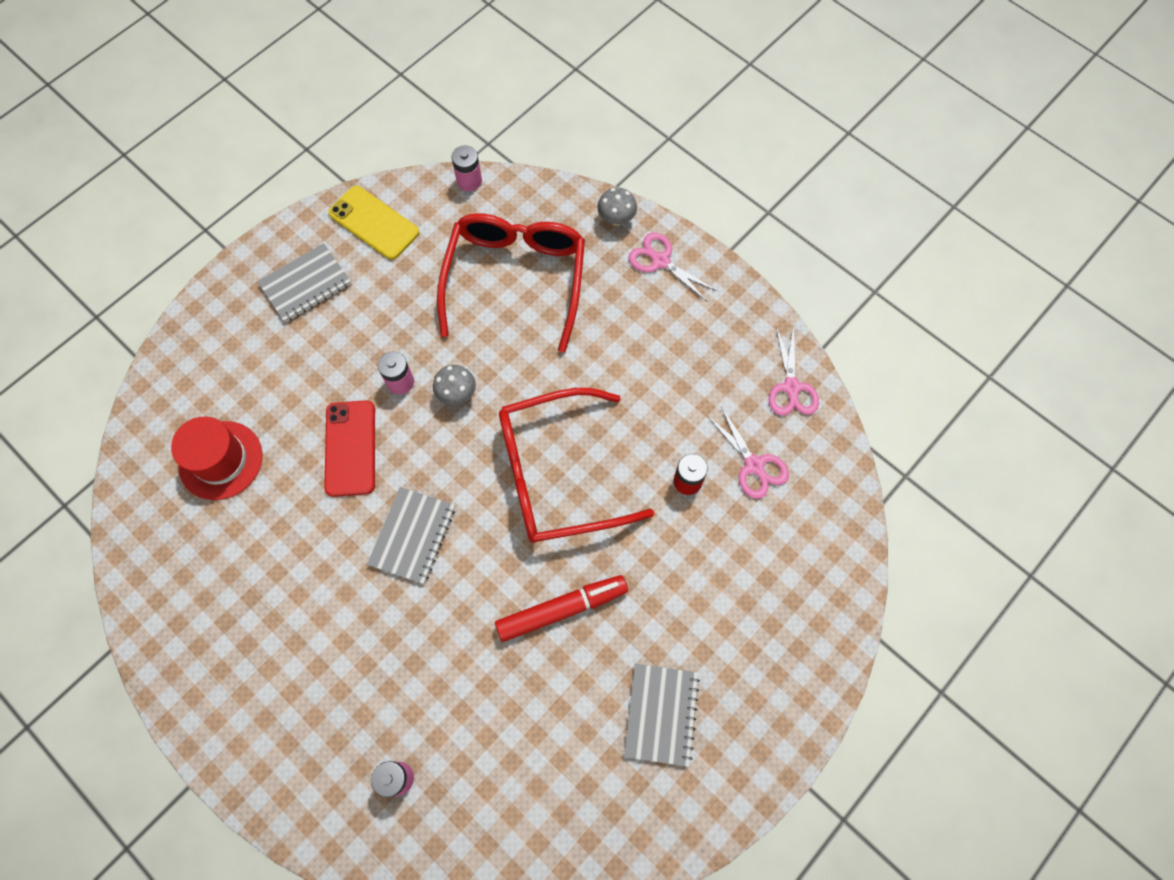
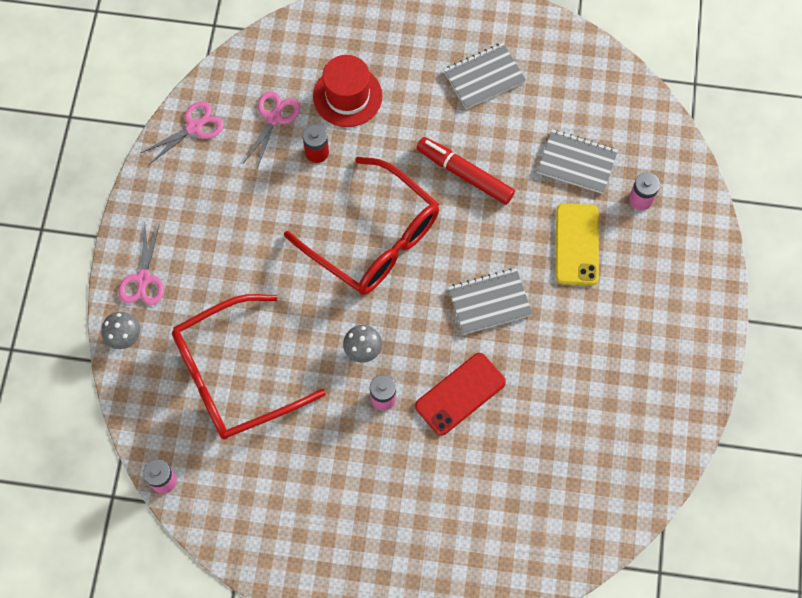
camera: 125 degrees left, 0 degrees up
red hat [171,416,262,500] -> red hat moved to [313,55,382,127]
grey notebook [257,243,351,323] -> grey notebook moved to [537,129,618,194]
yellow phone [329,186,419,260] -> yellow phone moved to [556,203,599,286]

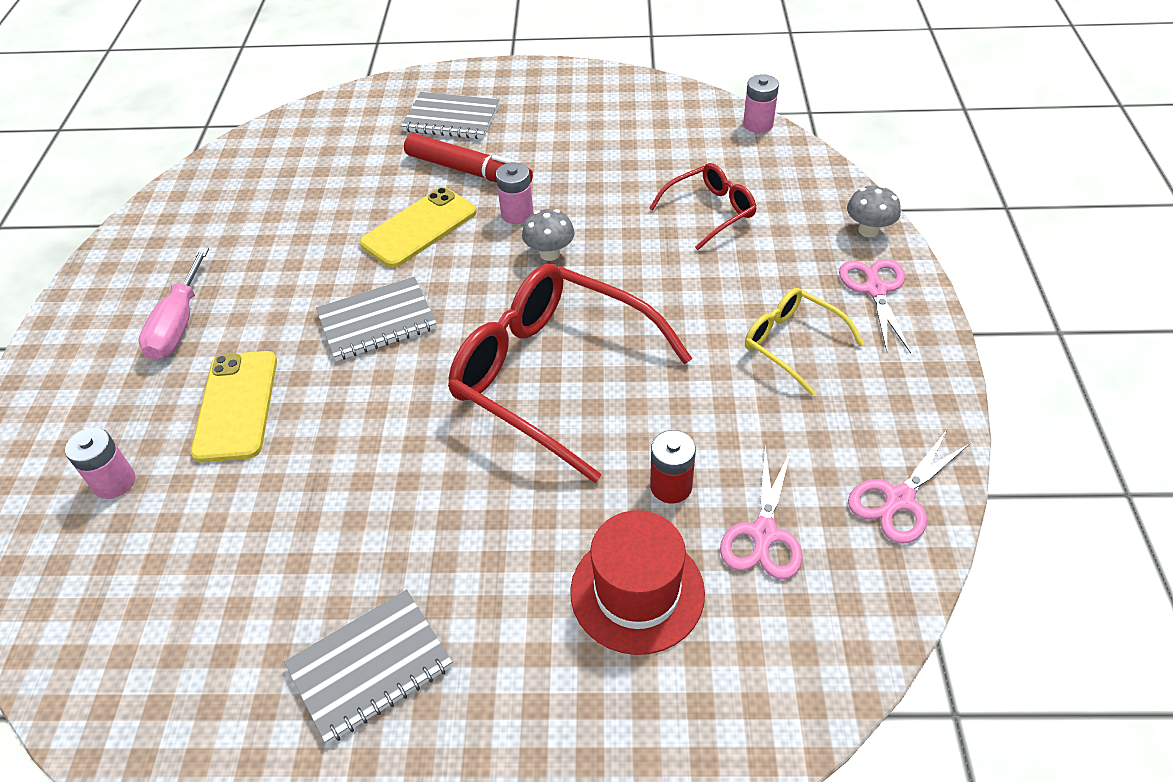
camera: 175 degrees right, 20 degrees down
red glasses [172,294,326,440] -> red glasses [649,163,757,250], size x0.51
red phone [415,353,506,436] -> yellow phone [360,187,477,268]
red marker [417,137,515,205] -> red marker moved to [404,133,533,183]
grey notebook [537,129,618,194] -> grey notebook moved to [401,92,500,139]
none -> pink screwdriver [138,247,209,360]
none -> yellow glasses [745,288,864,395]

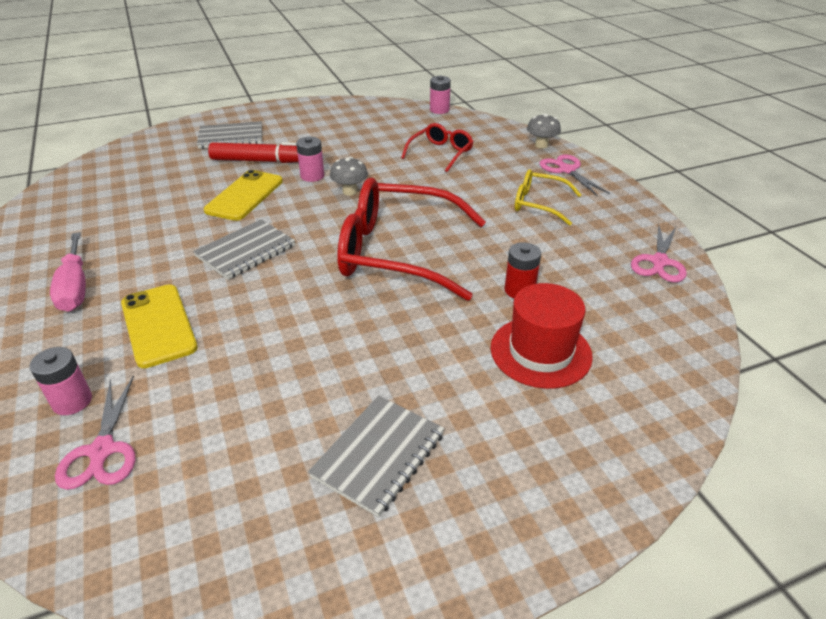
camera: 25 degrees left, 10 degrees down
pink scissors [720,447,802,579] -> pink scissors moved to [55,375,135,490]

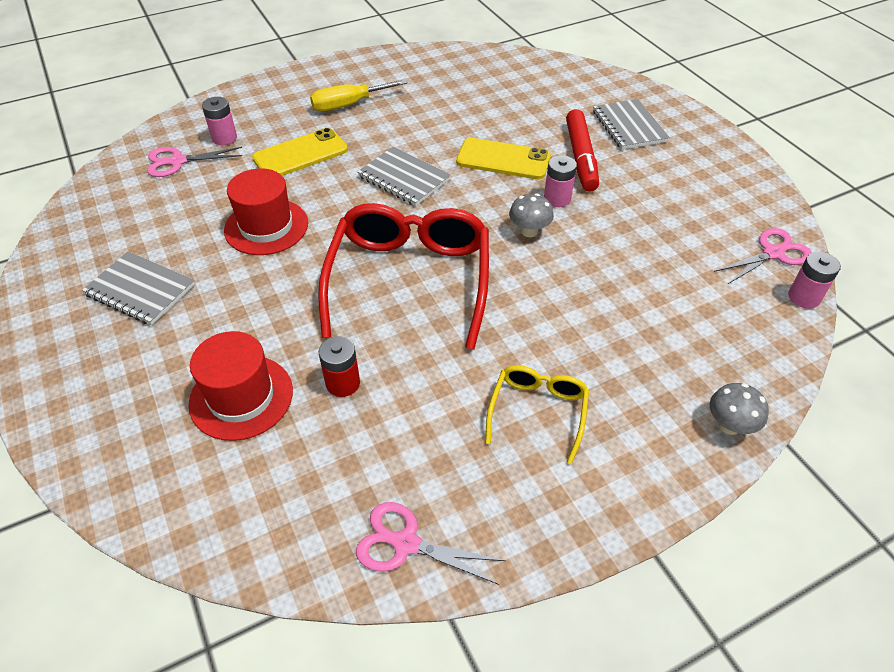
camera: 85 degrees right, 10 degrees up
pink screwdriver [50,232,86,311] -> yellow screwdriver [310,79,408,111]
red glasses [401,123,474,172] -> none
pink scissors [539,154,610,196] -> pink scissors moved to [714,228,812,285]
none -> red hat [224,168,308,255]

